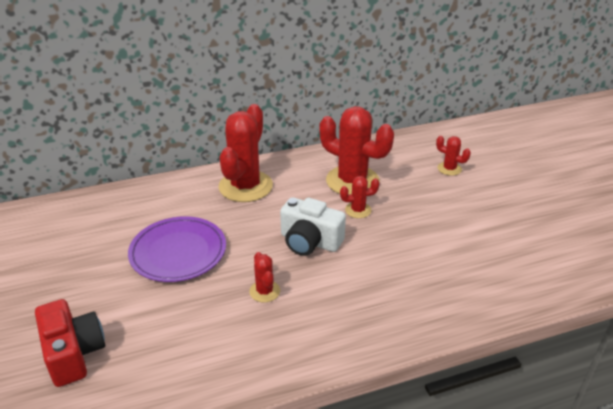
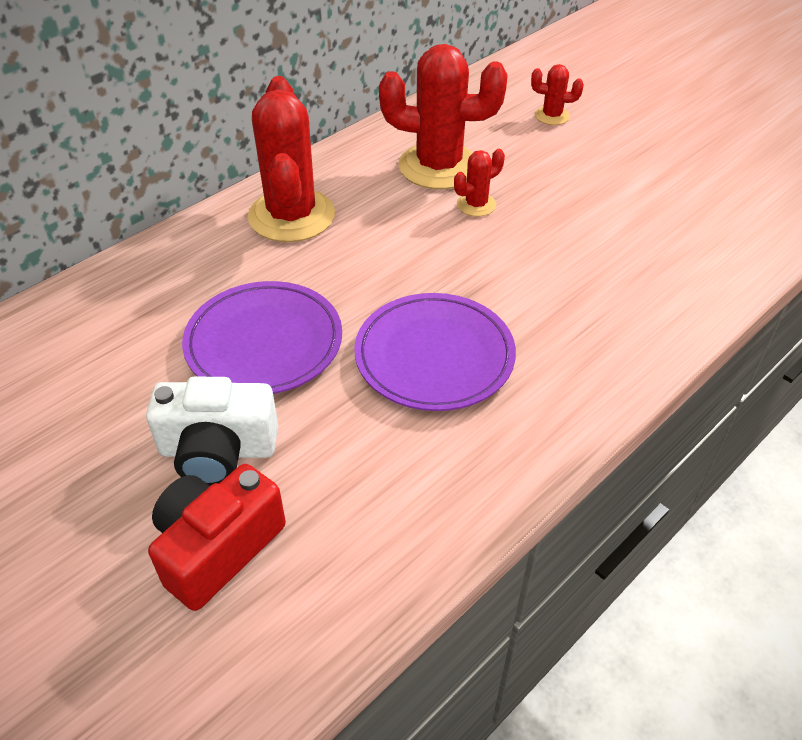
camera: 25 degrees left, 10 degrees up
red camera [35,299,105,387] -> red camera turned 90 degrees counterclockwise [148,464,286,611]
red cactus [249,252,280,302] -> purple plate [354,293,516,411]
white camera [280,197,346,256] -> white camera moved to [146,377,278,486]

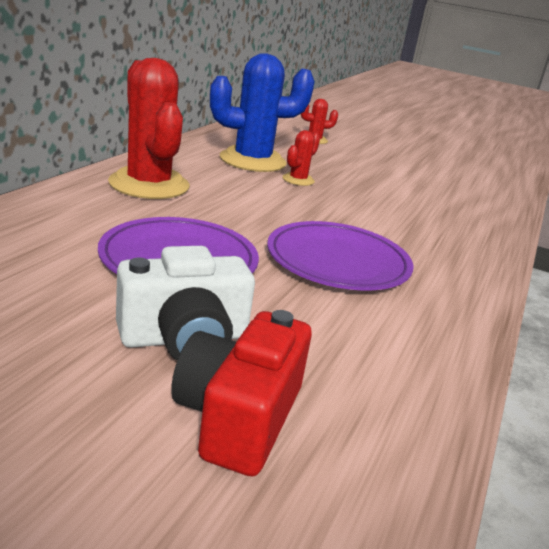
camera: 25 degrees left, 20 degrees down
red cactus [379,44,508,189] -> blue cactus [210,53,315,172]

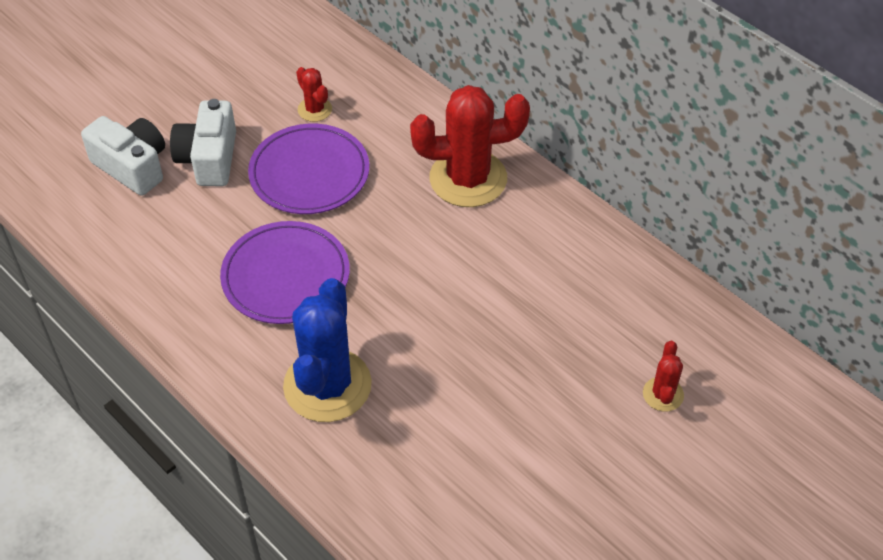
camera: 115 degrees right, 25 degrees up
red camera [171,310,312,477] -> white camera [81,116,165,196]
blue cactus [210,53,315,172] -> blue cactus moved to [283,278,372,422]
red cactus [282,130,320,186] -> red cactus moved to [296,67,332,122]

